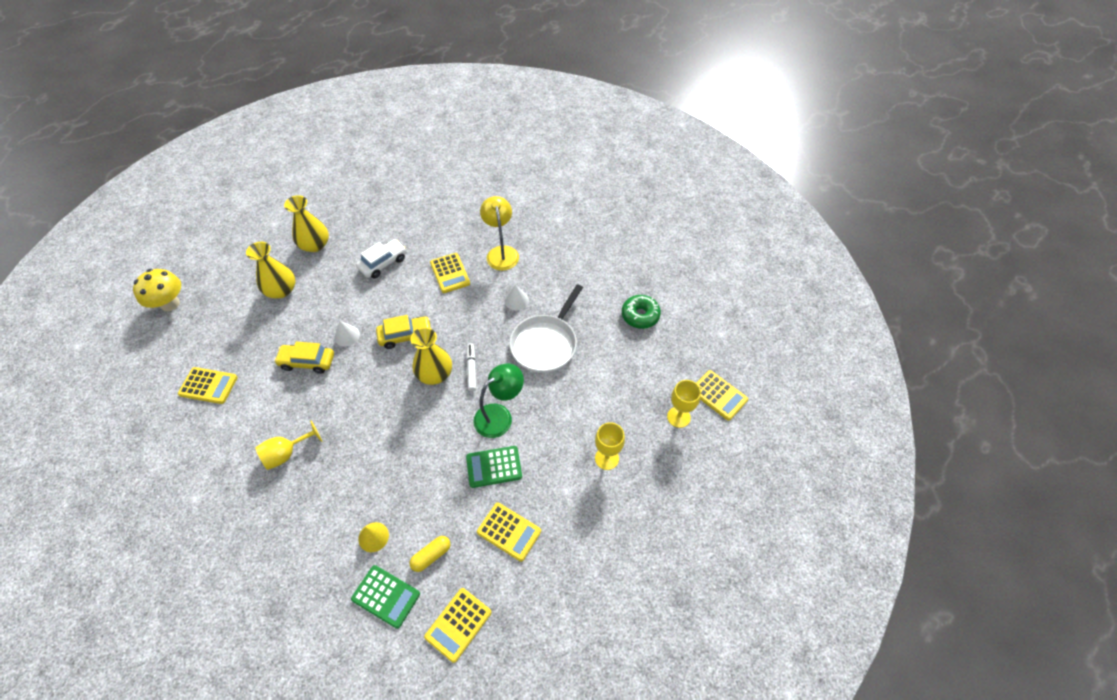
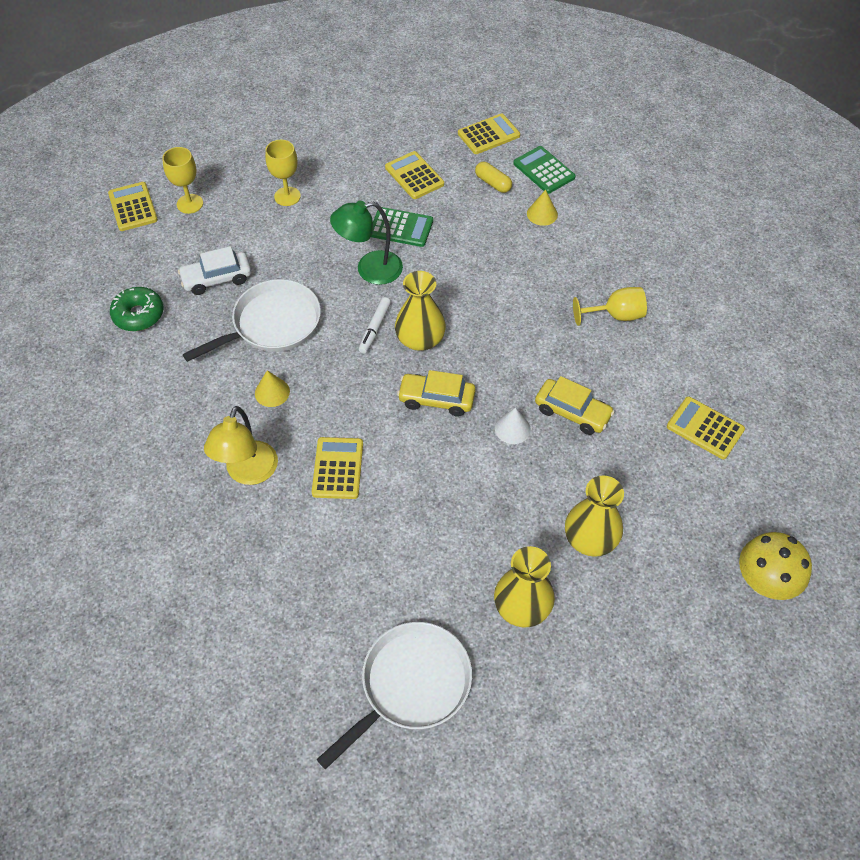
camera: 155 degrees left, 0 degrees up
white car [356,239,406,279] -> white car moved to [178,246,251,295]
yellow capsule [409,536,450,572] -> yellow capsule turned 60 degrees clockwise [475,162,512,193]
white cone [505,284,529,310] -> yellow cone [255,370,290,407]
none -> white pan [316,622,472,769]

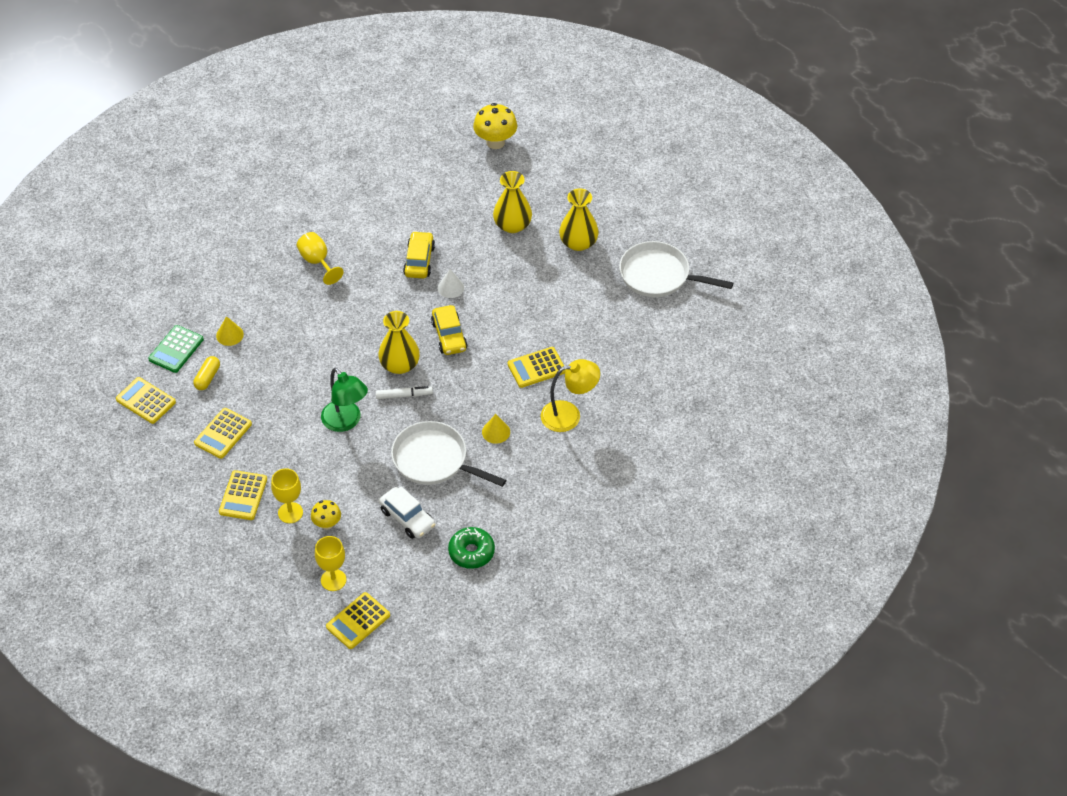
camera: 115 degrees left, 5 degrees down
green calculator [371,207,433,247] -> none
yellow calculator [667,397,745,459] -> yellow calculator moved to [219,470,267,520]
none -> yellow mushroom [311,500,341,530]

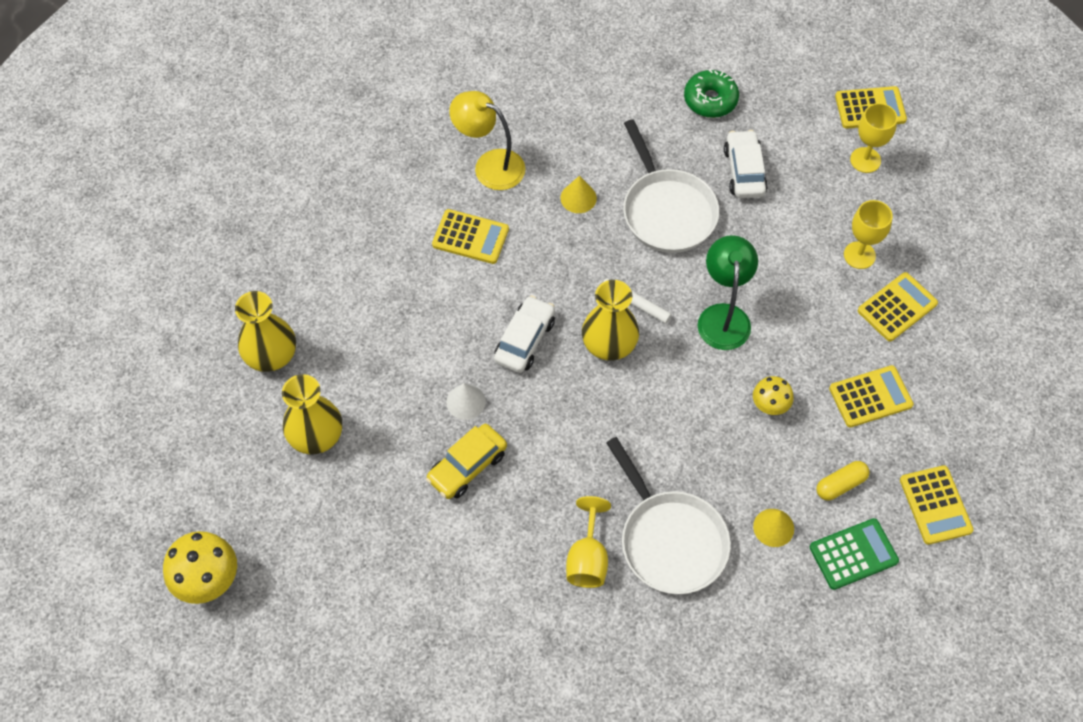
camera: 140 degrees left, 10 degrees up
yellow mushroom [311,500,341,530] -> yellow mushroom moved to [753,376,794,415]
yellow car [431,305,467,355] -> white car [494,295,555,373]
white pan [619,241,733,297] -> white pan moved to [606,437,731,594]

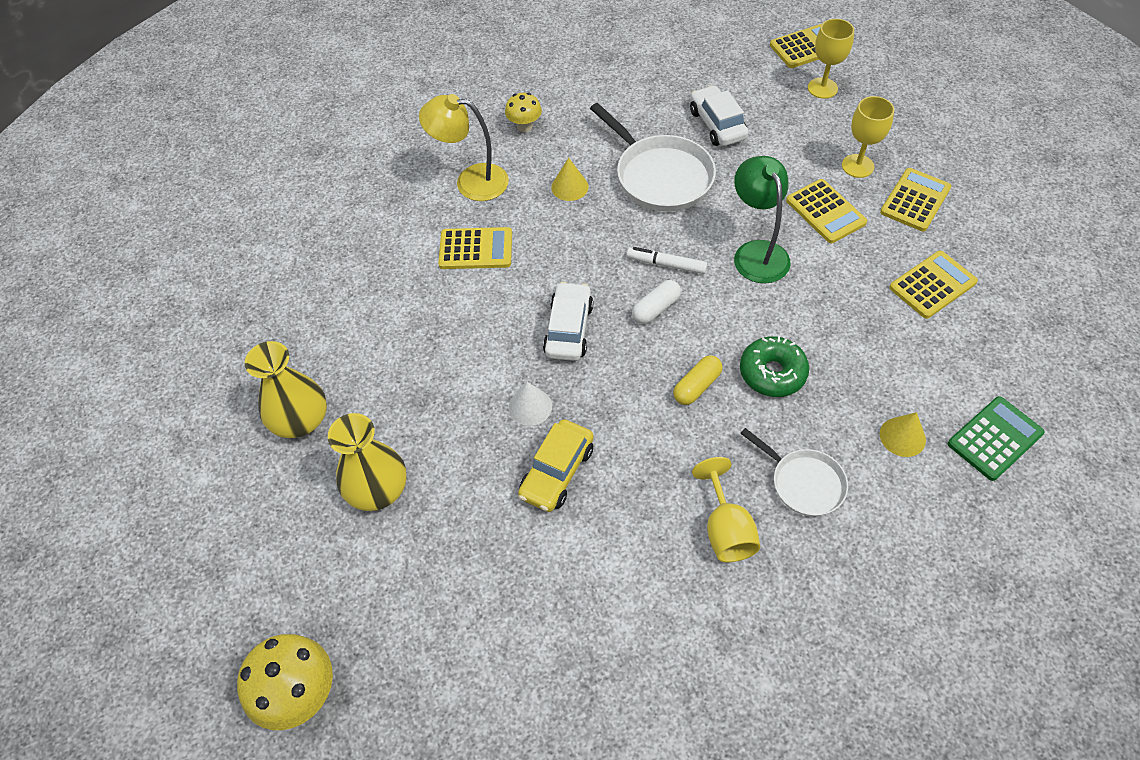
camera: 15 degrees left, 5 degrees down
yellow vase [582,280,639,360] -> white capsule [632,280,681,324]
white pan [606,437,731,594] -> white pan [740,428,848,516], size x0.60
green donut [684,69,739,118] -> green donut moved to [740,336,809,397]
yellow mushroom [753,376,794,415] -> yellow mushroom moved to [505,92,542,132]
yellow capsule [816,461,870,500] -> yellow capsule moved to [673,355,722,405]
yellow calculator [900,465,974,545] -> yellow calculator moved to [786,179,867,243]

